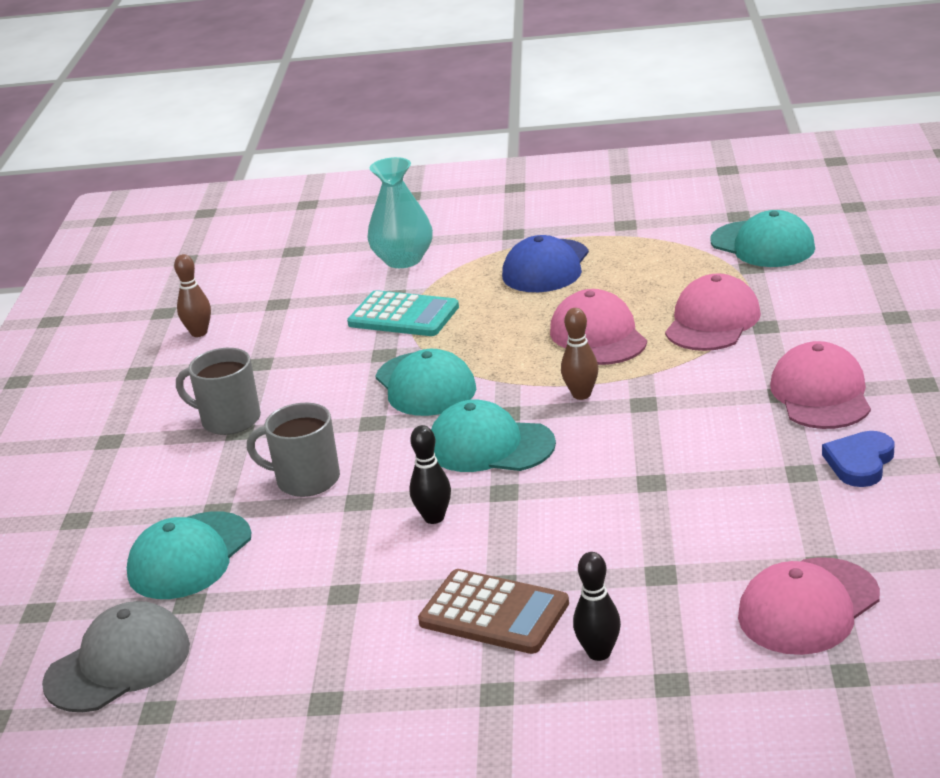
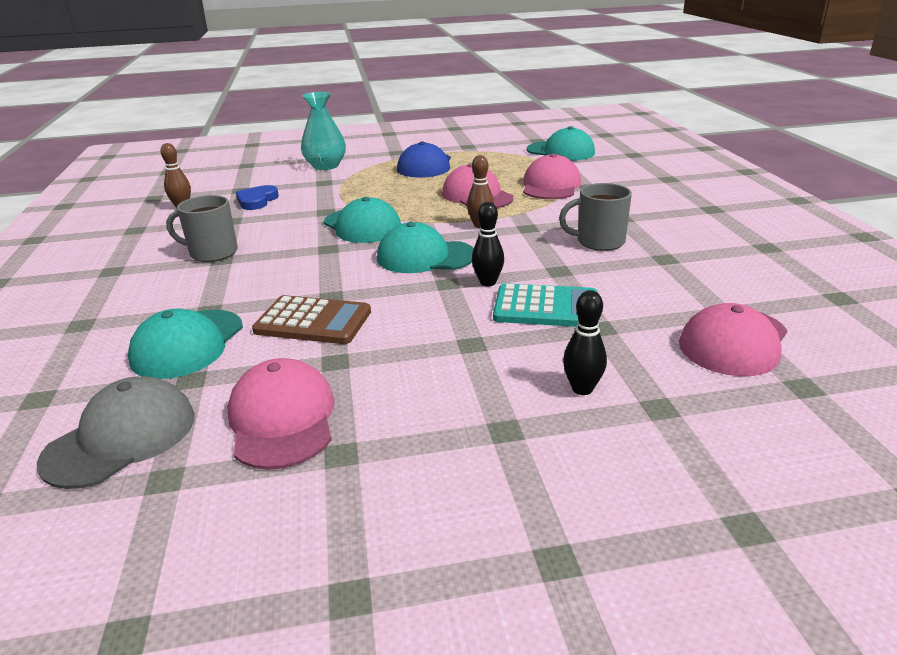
camera: 15 degrees left, 0 degrees up
grey mug [247,403,340,497] -> grey mug moved to [559,183,632,251]
turquoise calculator [347,290,459,336] -> turquoise calculator moved to [493,283,598,327]
black bowling pin [409,425,451,524] -> black bowling pin moved to [472,202,504,286]
brown calculator [418,569,569,654] -> brown calculator moved to [252,295,371,344]
pink cap [770,341,871,429] -> pink cap moved to [227,358,334,470]
blue heart [822,431,895,487] -> blue heart moved to [236,185,279,210]

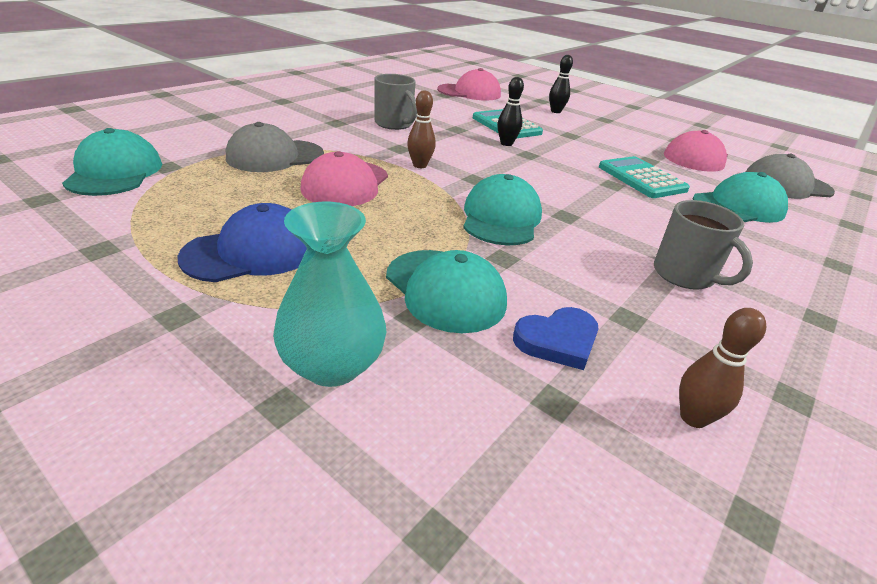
camera: 135 degrees left, 5 degrees up
brown calculator [252,295,371,344] -> turquoise calculator [599,156,690,198]
turquoise cap [377,222,474,273] -> turquoise cap moved to [386,250,507,333]
pink cap [523,153,581,199] -> grey cap [226,122,324,172]

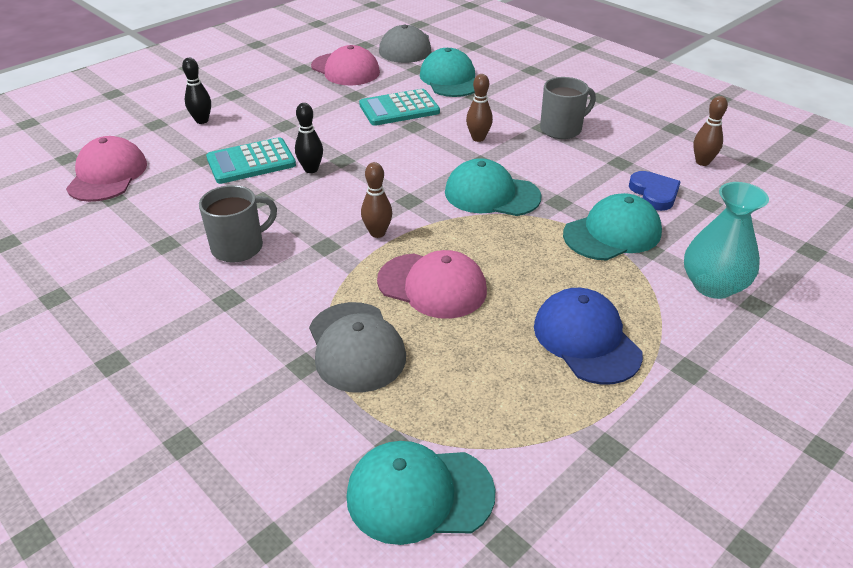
camera: 80 degrees left, 5 degrees up
none -> brown bowling pin [466,74,493,142]

